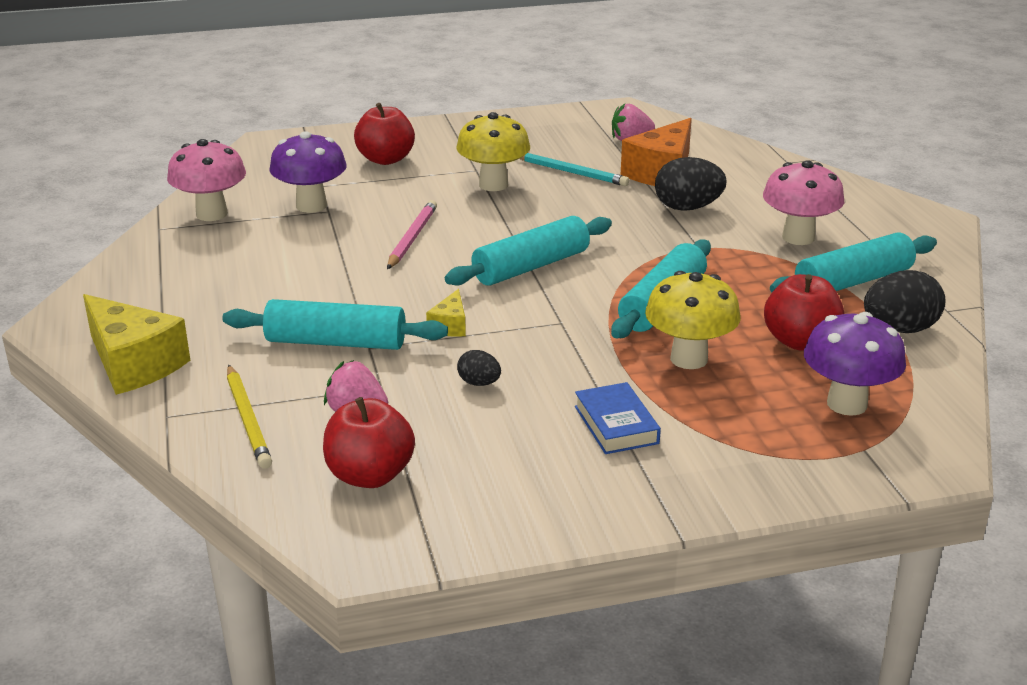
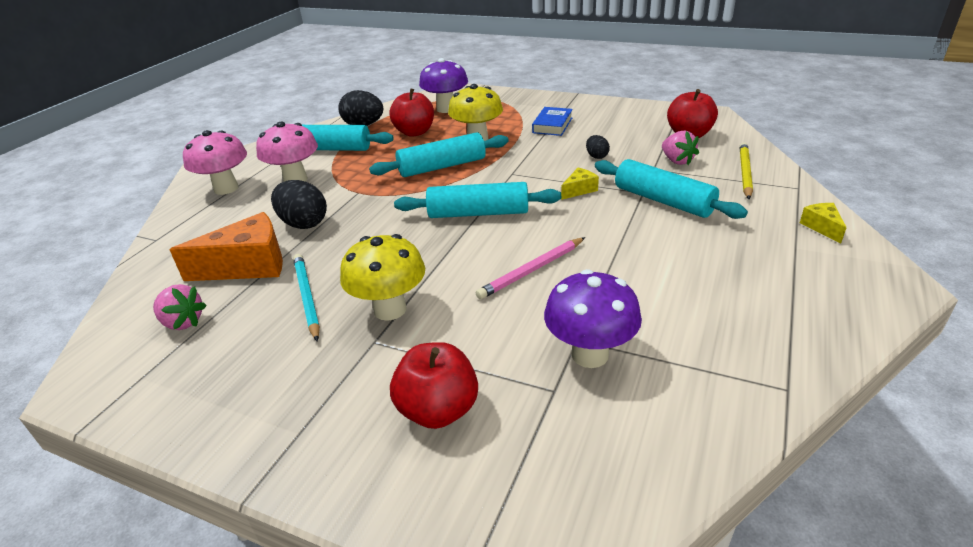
camera: 140 degrees left, 5 degrees up
yellow cheese [83,294,190,395] -> yellow cheese [800,203,846,244], size x0.48
pink mushroom [167,139,246,221] -> pink mushroom moved to [183,130,247,195]

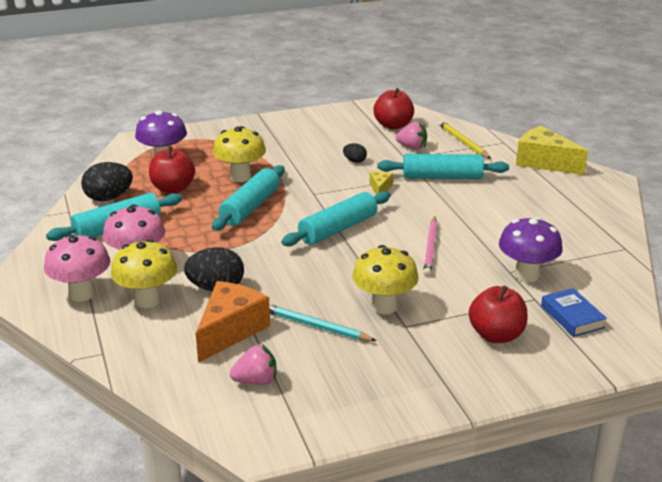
camera: 45 degrees left, 5 degrees down
blue book [532,107,573,136] -> blue book moved to [541,288,607,337]
yellow cheese [800,203,846,244] -> yellow cheese [516,126,588,175], size x2.07
none -> yellow mushroom [111,239,177,308]

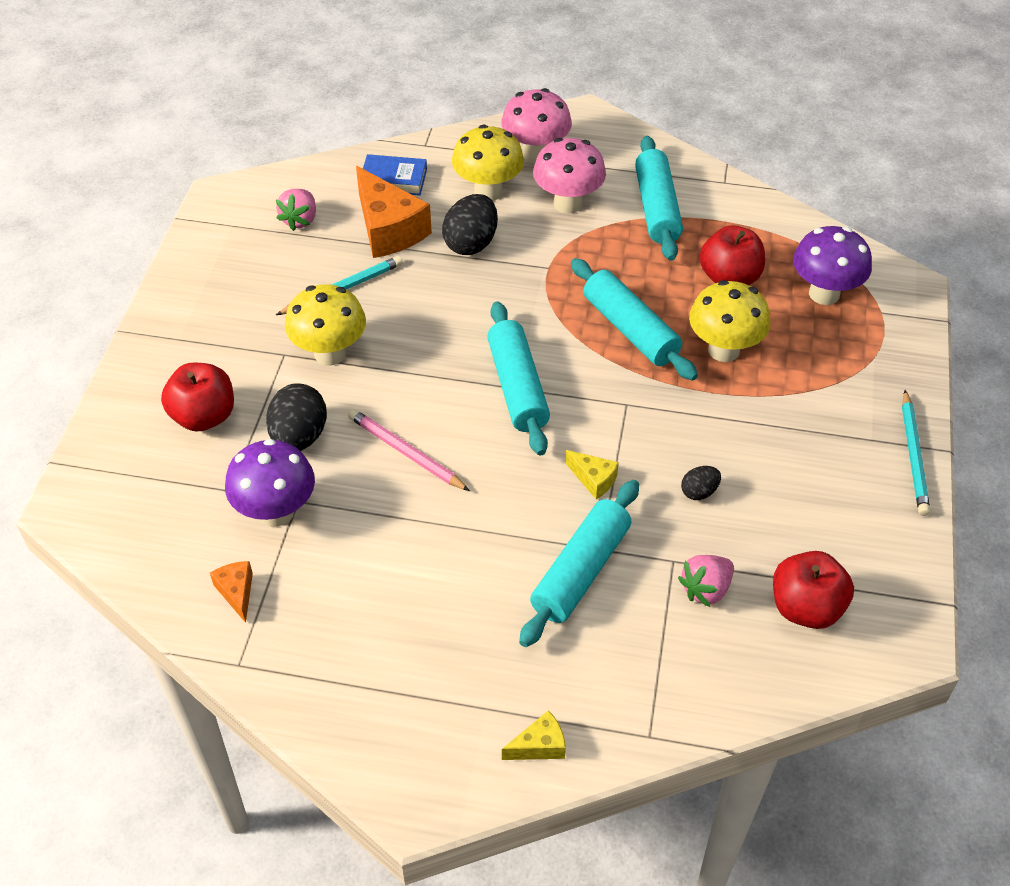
camera: 120 degrees right, 20 degrees up
black egg [81,162,133,201] -> black egg moved to [266,383,327,451]
yellow pencil [438,121,491,159] -> none
yellow cheese [516,126,588,175] -> yellow cheese [502,710,566,760], size x0.48
blue book [541,288,607,337] -> blue book moved to [363,154,427,195]
none -> orange cheese [210,561,253,623]
none -> turquoise pencil [902,390,930,516]

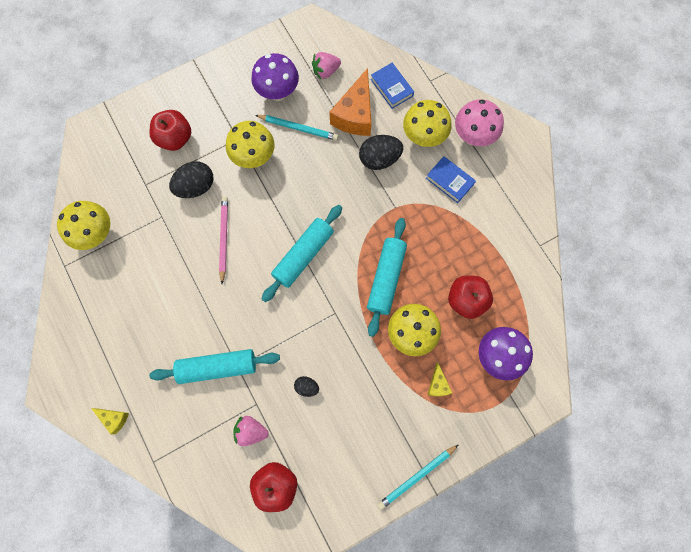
camera: 50 degrees right, 25 degrees up
orange cheese [210,561,253,623] -> yellow mushroom [57,201,110,250]
purple mushroom [225,439,315,527] -> purple mushroom moved to [251,53,299,101]
pink mushroom [533,138,606,214] -> blue book [426,156,476,203]
yellow cheese [565,450,619,499] -> yellow cheese moved to [428,363,452,396]
turquoise rolling pin [635,136,683,261] -> none

